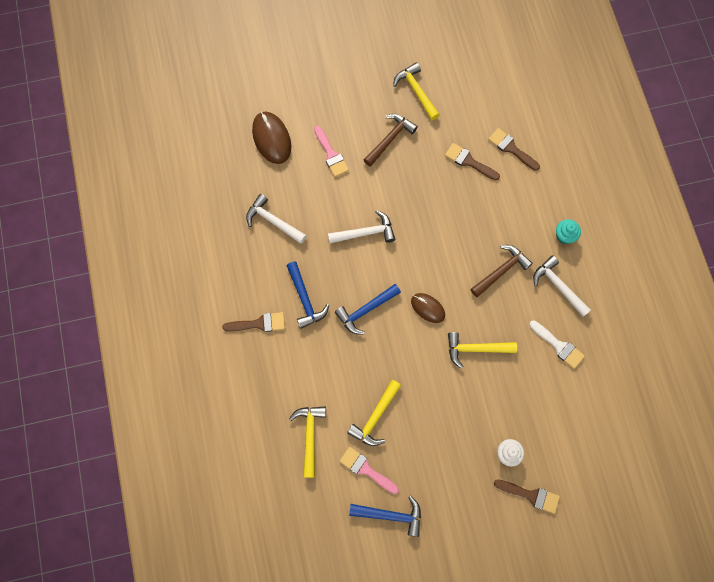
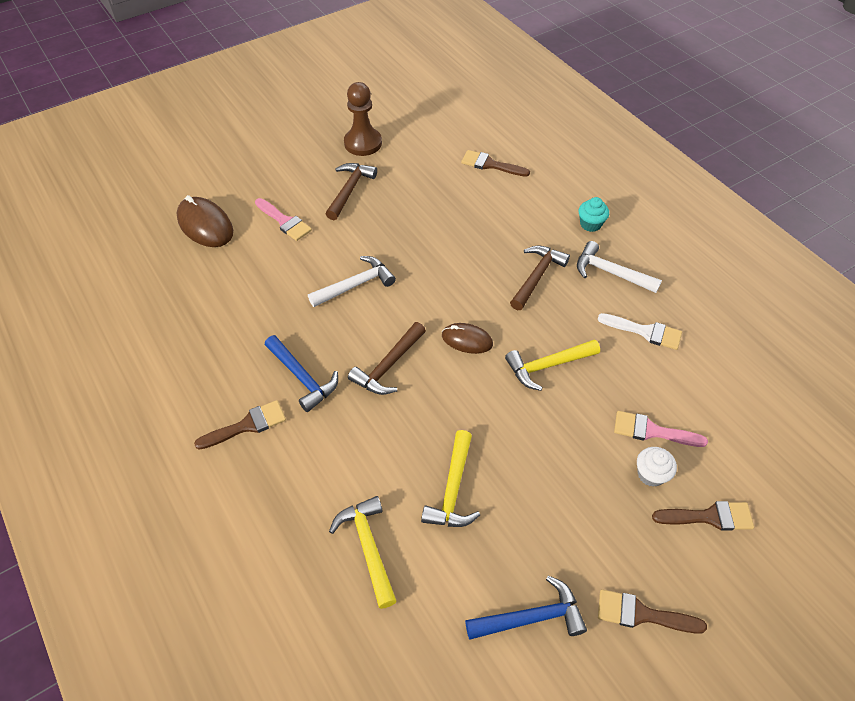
camera: 20 degrees left, 20 degrees down
white hammer [246,194,307,244] -> none
blue hammer [335,284,401,335] -> brown hammer [348,322,426,395]
pink brush [339,447,399,494] -> pink brush moved to [614,411,708,447]
yellow hammer [393,62,440,120] -> brown pawn [344,82,382,156]
brown brush [445,143,500,180] -> brown brush moved to [598,589,707,634]

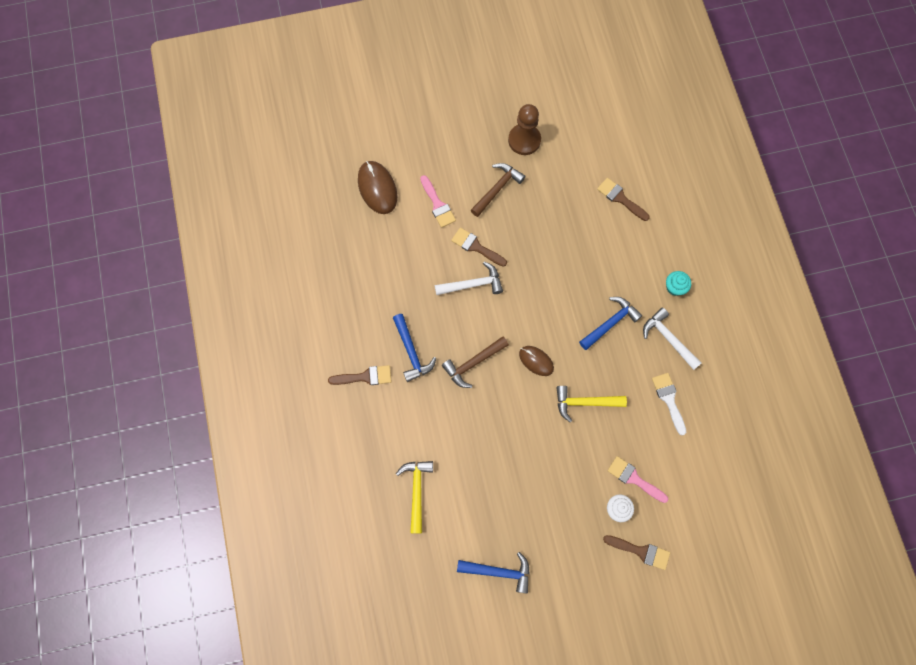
camera: 20 degrees right, 20 degrees up
yellow hammer [421,430,480,527] -> none
brown hammer [510,245,570,310] -> blue hammer [579,297,642,350]
white brush [598,313,682,350] -> white brush turned 150 degrees counterclockwise [652,373,686,435]
brown brush [598,589,707,634] -> brown brush moved to [451,228,507,267]

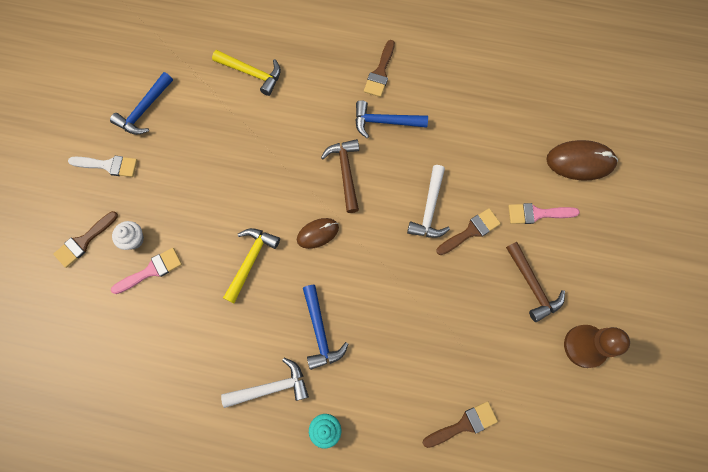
camera: 115 degrees right, 0 degrees up
white brush [652,373,686,435] -> white brush moved to [68,156,137,177]

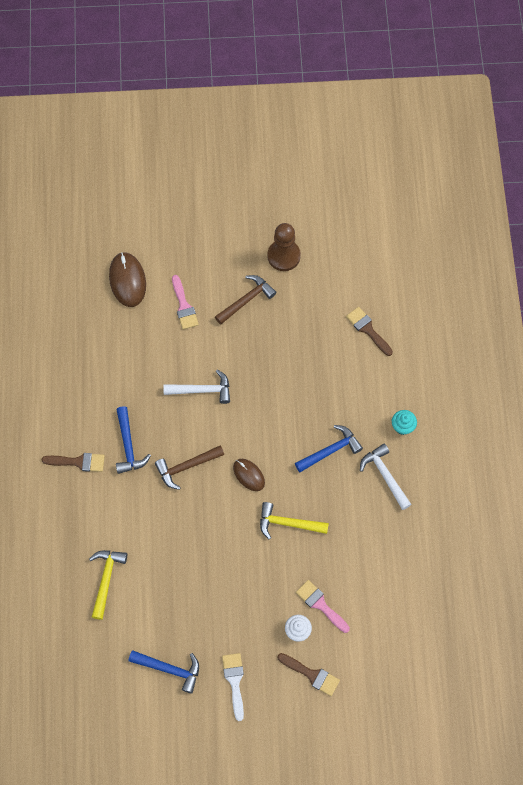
camera: 105 degrees left, 5 degrees down
brown brush [436,208,501,255] -> none

